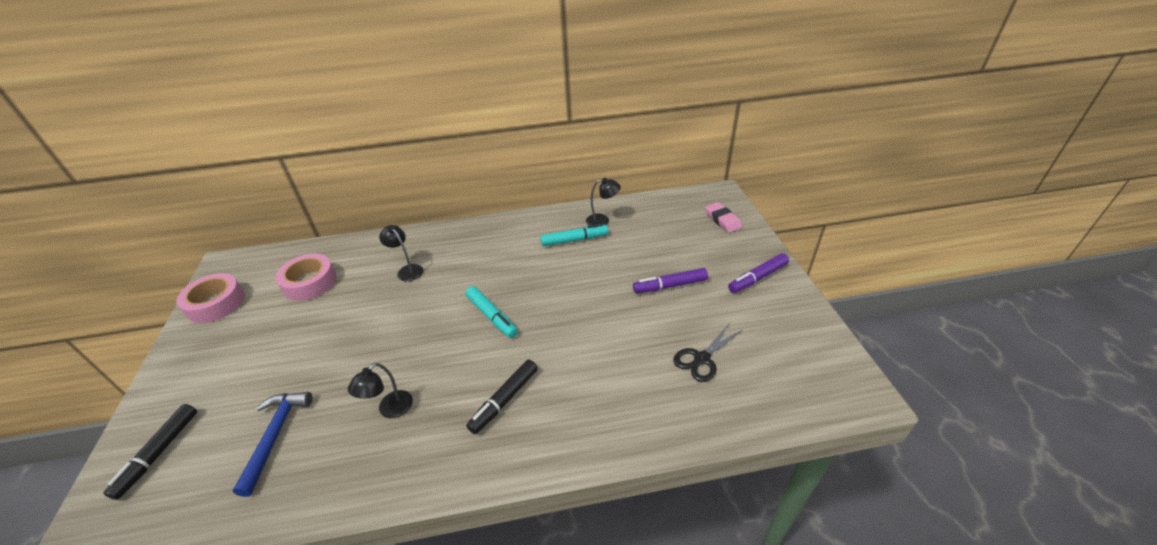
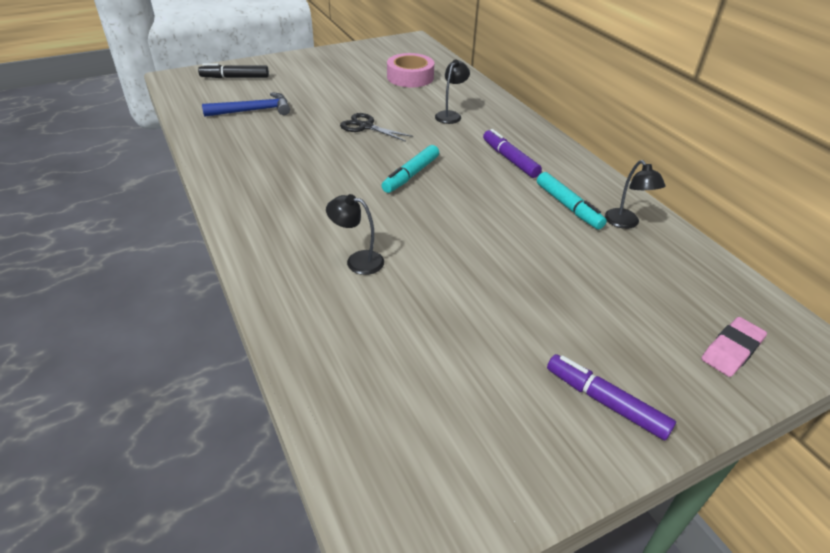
camera: 70 degrees right, 0 degrees up
pink tape [176,273,245,323] -> none
black lamp [348,363,413,418] -> black lamp moved to [326,194,384,275]
black marker [466,360,538,434] -> none
purple marker [633,268,708,293] -> purple marker moved to [483,129,542,178]
black scissors [673,324,742,382] -> black scissors moved to [340,113,413,142]

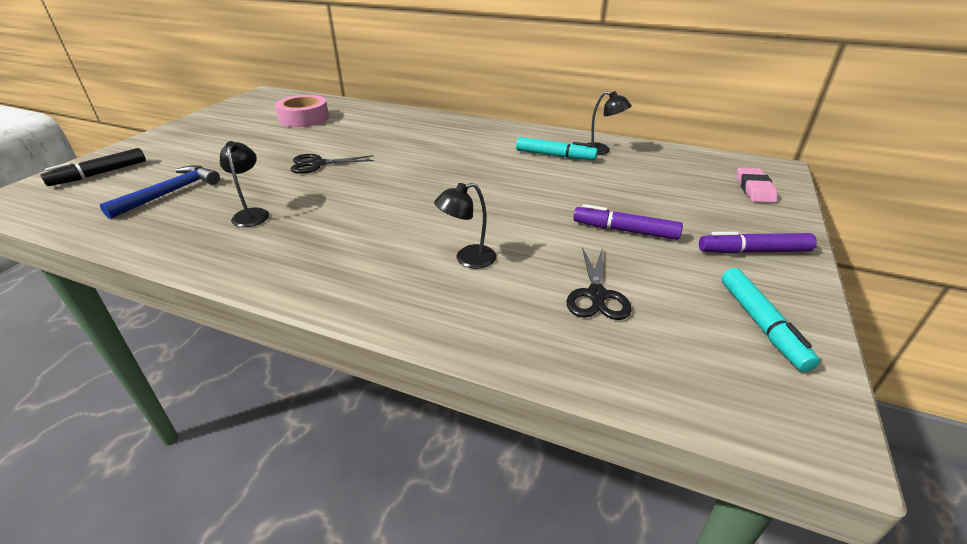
camera: 40 degrees left, 5 degrees down
turquoise marker [381,145,439,193] -> turquoise marker moved to [721,268,820,372]
black lamp [435,59,470,124] -> black lamp moved to [220,141,269,227]
purple marker [483,129,542,178] -> purple marker moved to [573,204,683,240]
none -> black scissors [566,247,631,320]

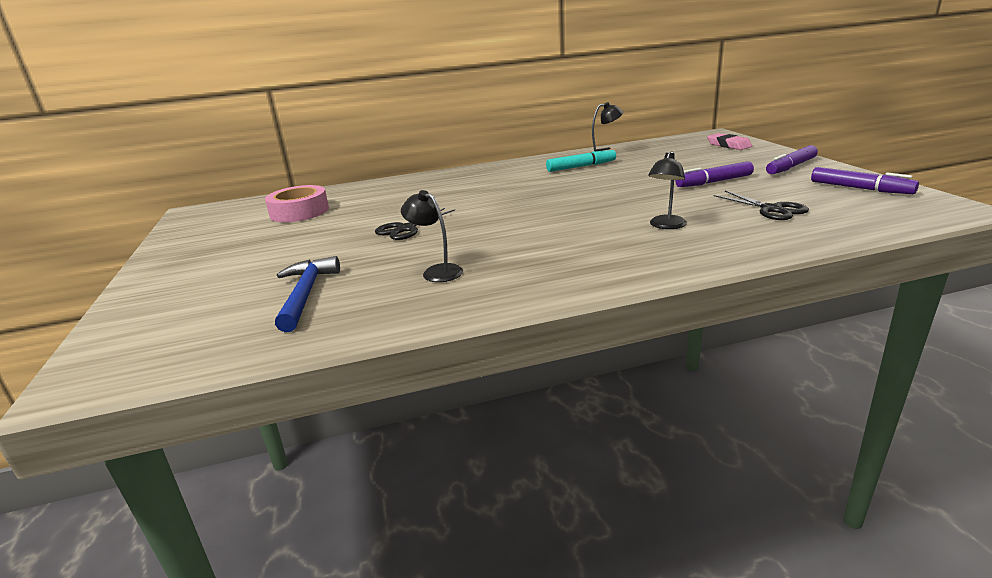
camera: 35 degrees left, 10 degrees down
black marker [41,148,146,186] -> none
turquoise marker [721,268,820,372] -> purple marker [811,167,919,194]

